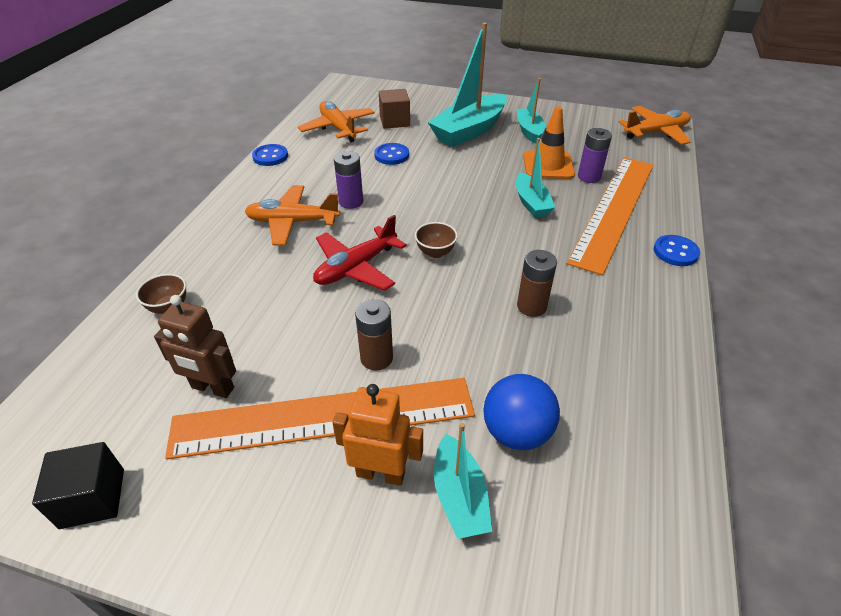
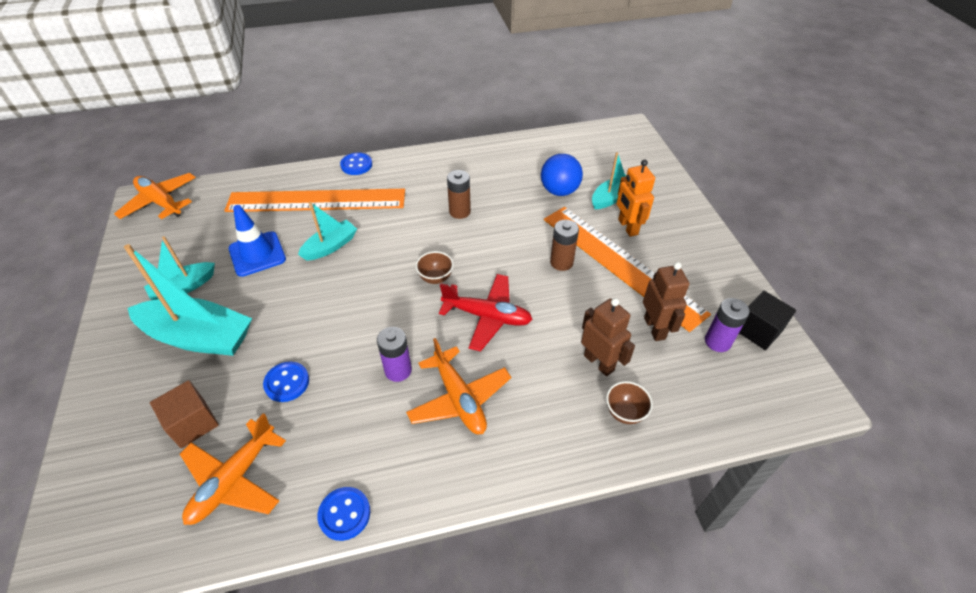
camera: 120 degrees left, 5 degrees up
orange traffic cone [523,106,575,179] -> blue traffic cone [228,205,286,277]
purple battery [578,128,612,183] -> purple battery moved to [705,298,750,352]
none -> brown robot [581,298,635,376]

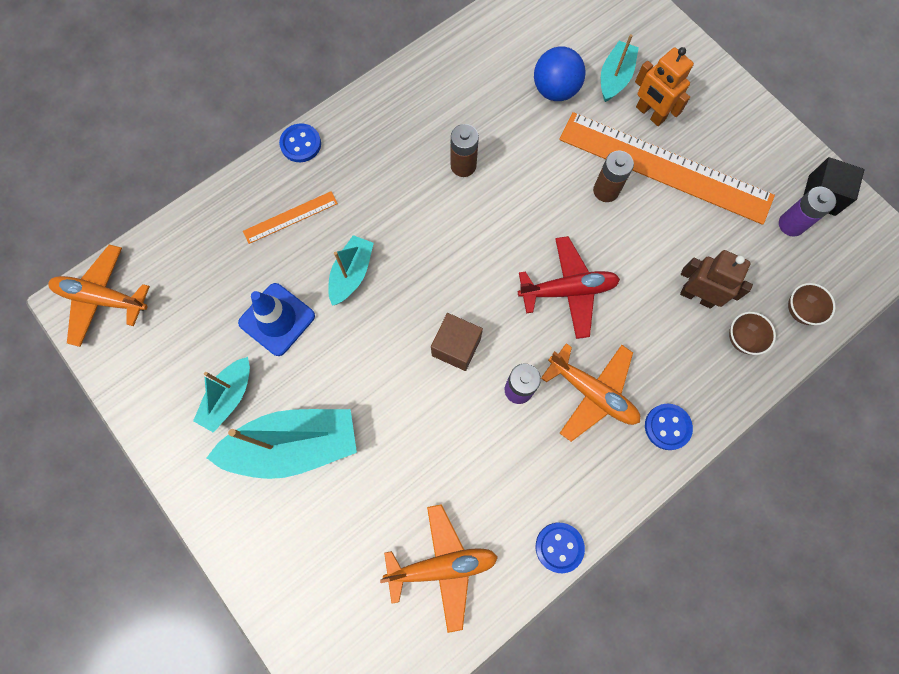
camera: 25 degrees left, 25 degrees up
brown cube [150,380,219,448] -> brown cube moved to [431,313,483,371]
orange plane [180,413,286,525] -> orange plane turned 105 degrees counterclockwise [380,504,498,633]
orange ruler [224,189,405,212] -> orange ruler [243,191,338,244], size x0.44
blue button [263,362,309,402] -> blue button moved to [645,403,693,450]
brown bowl [416,251,454,284] -> brown bowl moved to [788,283,836,325]
brown robot [643,262,689,341] -> none

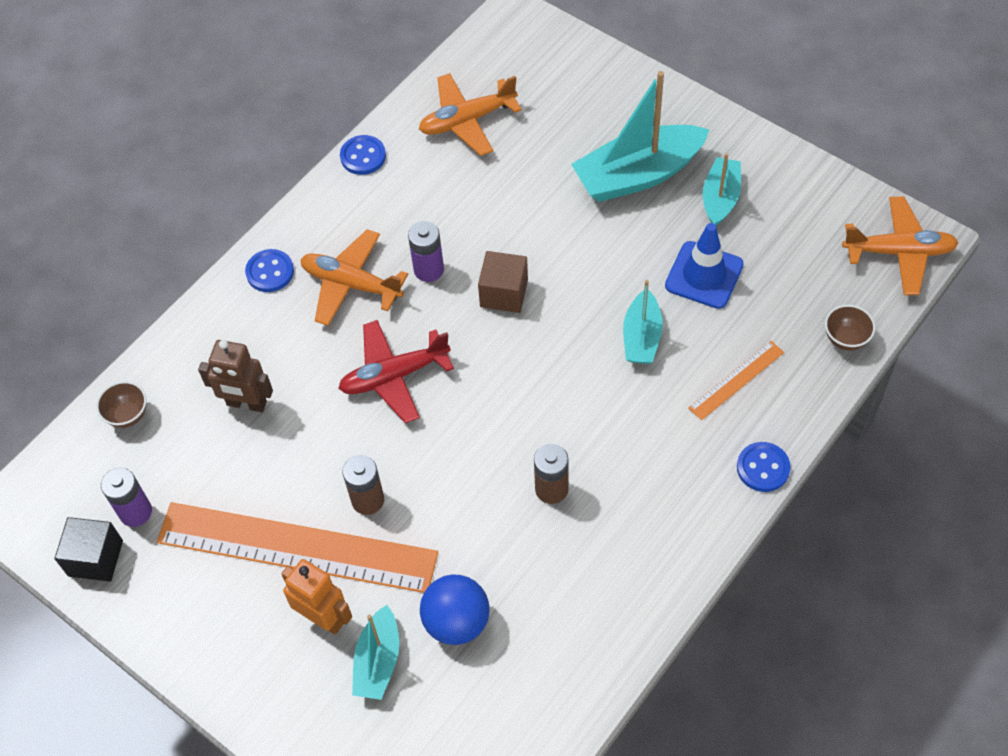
camera: 170 degrees right, 15 degrees down
brown bowl [729,312,776,355] -> brown bowl moved to [825,305,875,351]

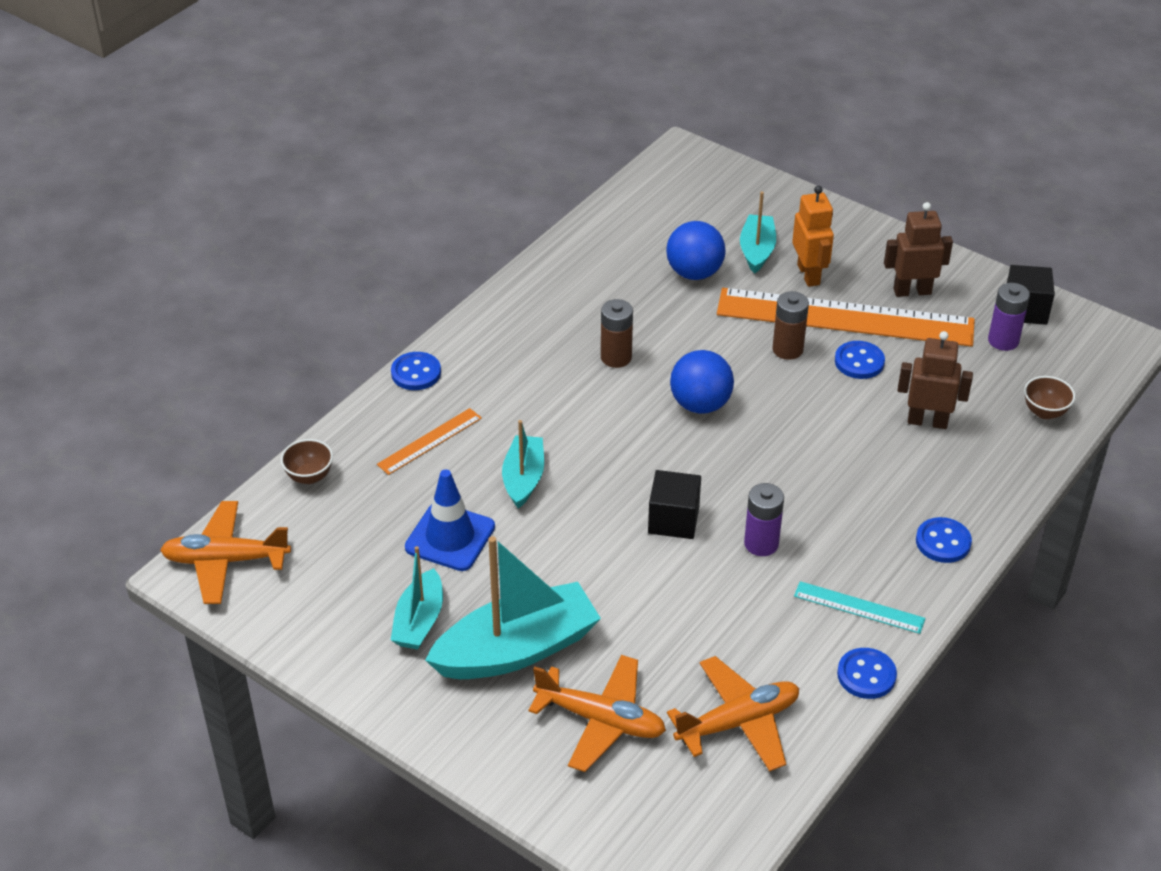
camera: 175 degrees right, 15 degrees down
orange robot [281,559,352,635] -> orange robot turned 135 degrees counterclockwise [792,186,834,287]
orange plane [300,229,408,326] -> orange plane moved to [528,655,666,772]
red plane [338,320,454,423] -> none
brown cube [478,251,528,313] -> black cube [648,470,701,539]
none -> blue ball [670,350,734,414]
none -> turquoise ruler [794,581,925,634]
none -> blue button [835,341,885,379]
none -> brown robot [884,202,953,297]

